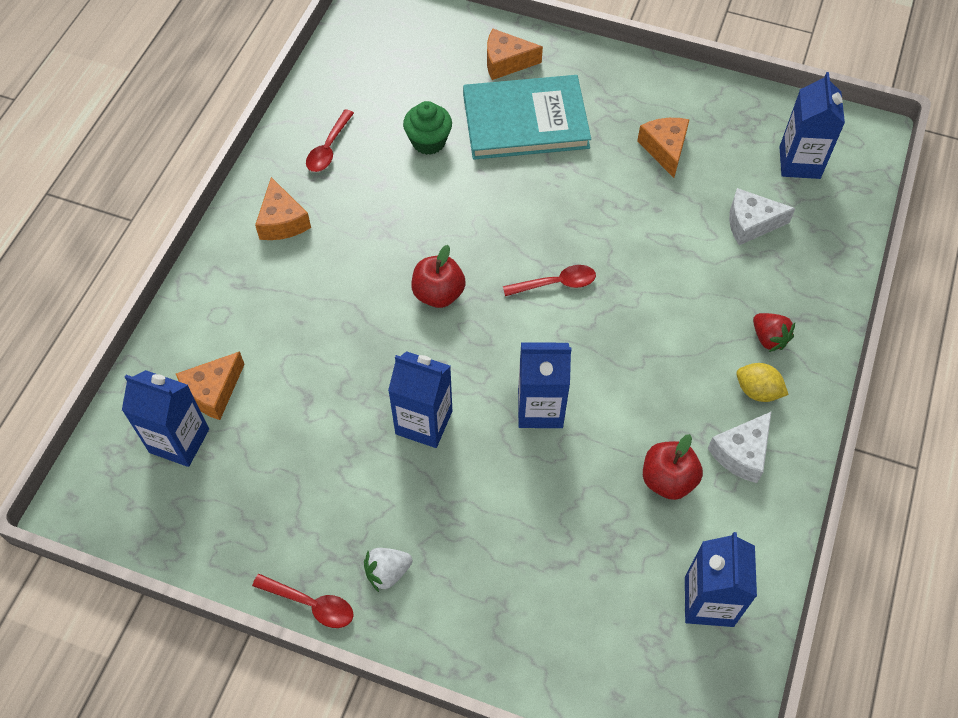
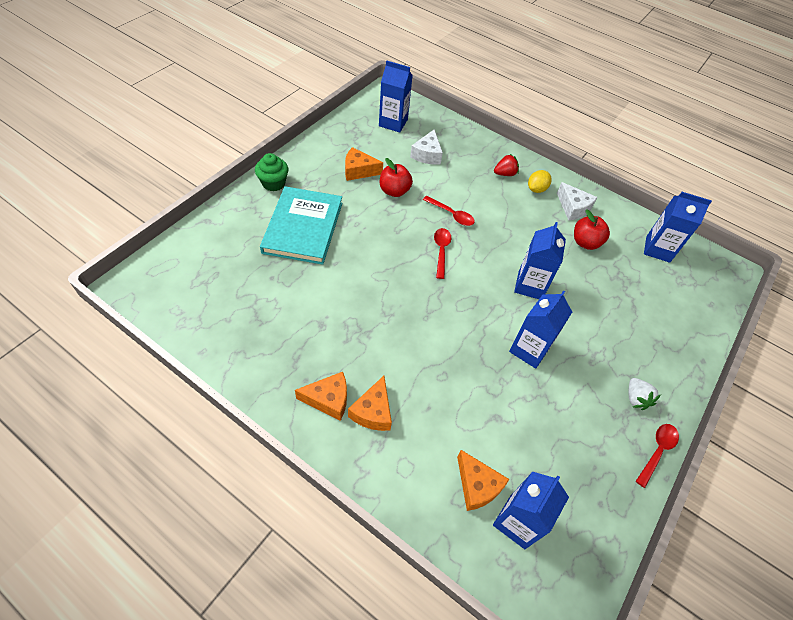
camera: 80 degrees left, 5 degrees down
red spoon [306,109,354,172] -> red spoon moved to [423,196,475,226]
green cupcake [403,101,452,155] -> green cupcake moved to [255,153,288,191]
red apple [411,245,466,308] -> red apple moved to [380,158,413,197]
orange cheese [487,29,543,80] -> orange cheese moved to [348,376,392,431]

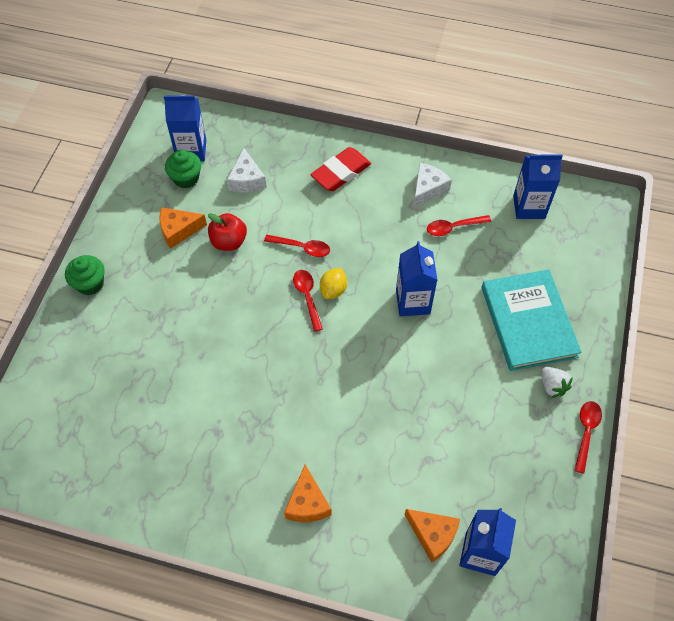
camera: 15 degrees left, 5 degrees up
turquoise book [260,186,342,265] -> turquoise book moved to [481,269,582,371]
orange cheese [295,372,347,421] -> none
red strawberry [494,154,519,176] -> red eraser [310,147,371,191]
blue carton [509,290,572,369] -> none
yellow lemon [528,170,552,193] -> yellow lemon moved to [320,268,347,299]
white cheese [557,182,597,221] -> white cheese turned 90 degrees counterclockwise [413,163,452,208]
red apple [574,209,610,250] -> red spoon [427,215,491,236]
none -> green cupcake [165,150,201,189]

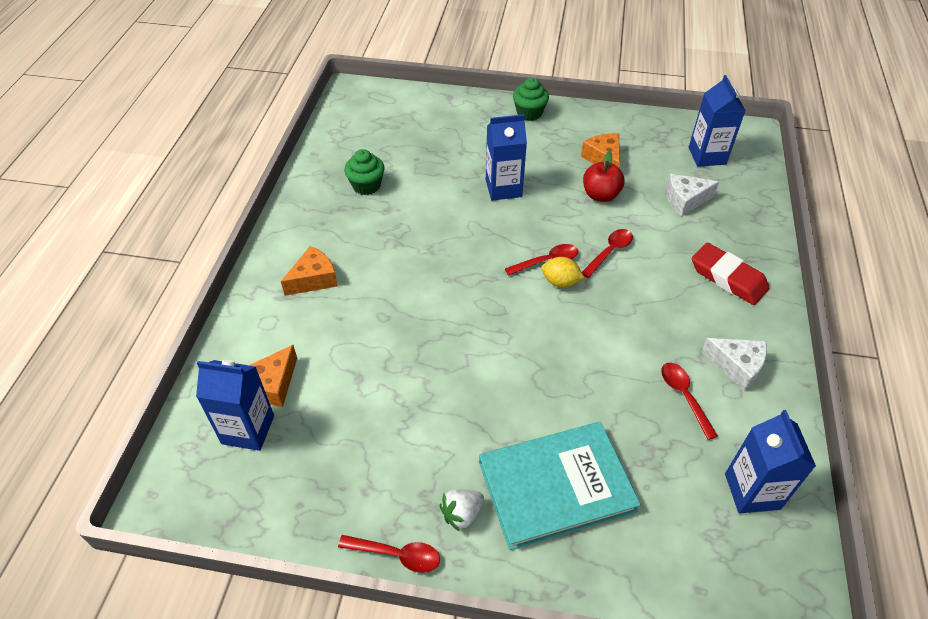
camera: 85 degrees right, 10 degrees down
green cupcake [165,150,201,189] -> green cupcake moved to [344,149,385,195]
red spoon [264,235,330,257] -> red spoon turned 150 degrees counterclockwise [582,229,633,278]
orange cheese [284,465,332,522] -> orange cheese turned 150 degrees clockwise [281,246,338,296]
blue carton [396,241,438,316] -> blue carton moved to [486,114,527,200]

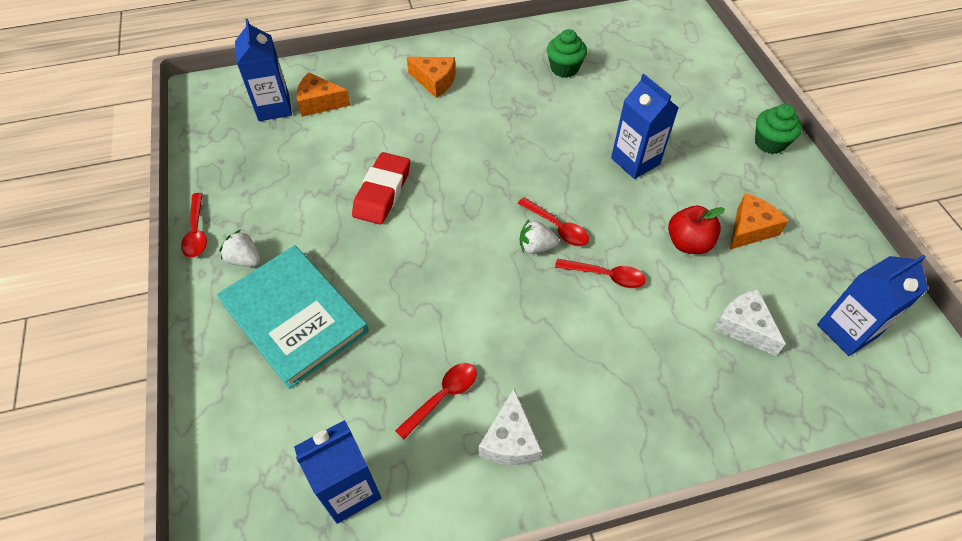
camera: 65 degrees right, 5 degrees up
yellow lemon [541,257,585,288] -> white strawberry [520,219,559,254]
red eraser [692,243,769,305] -> red eraser moved to [352,152,410,225]

